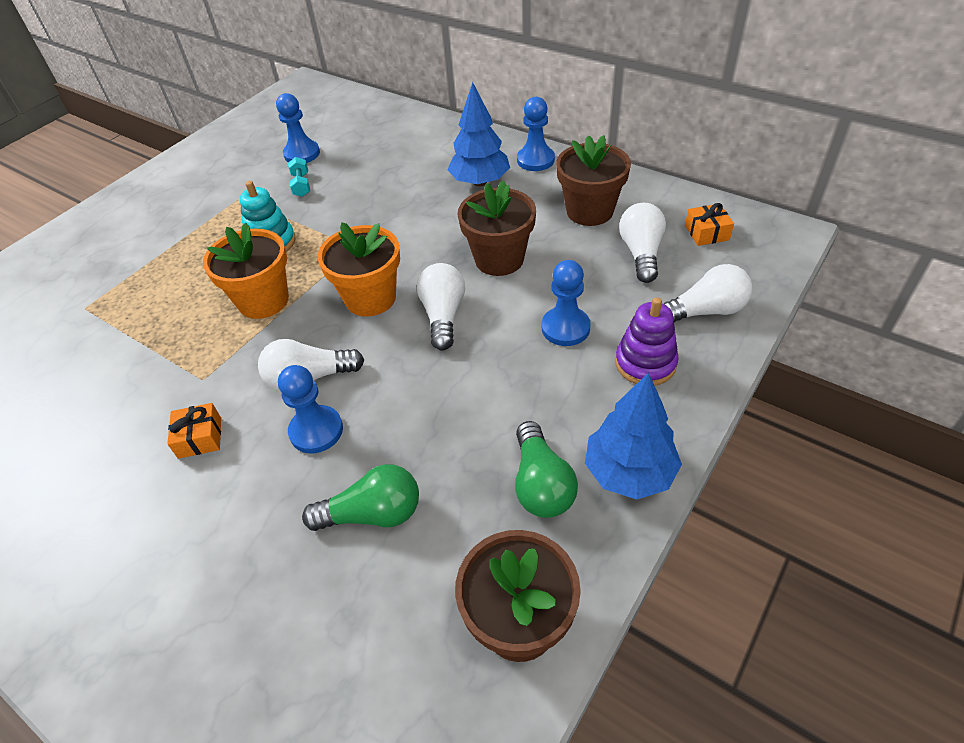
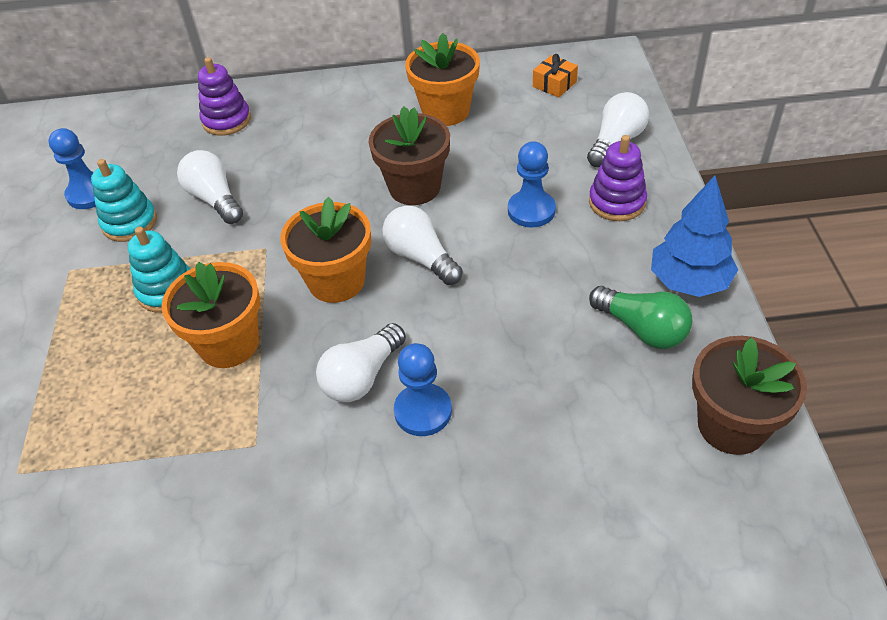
camera: 40 degrees left, 0 degrees up
orange gift [167,403,221,459] -> none
turquoise dumbbell [288,157,310,197] -> turquoise stacking toy [91,159,157,242]
green light bulb [302,464,419,531] -> none
blue tree [447,82,510,186] -> none
blue pawn [517,97,555,171] -> none
brown flower pot [556,135,631,226] -> orange flower pot [405,33,480,126]
white light bulb [619,203,666,283] -> white light bulb moved to [177,150,243,224]
none -> purple stacking toy [198,57,251,136]

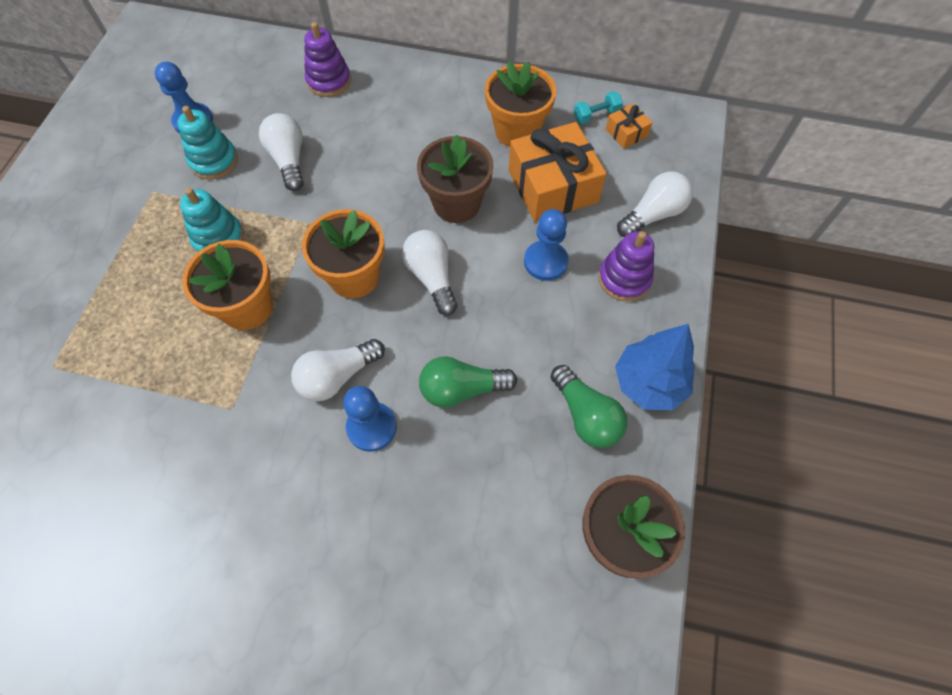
camera: 15 degrees right, 15 degrees up
none -> green light bulb [419,356,517,408]
none -> orange gift [509,122,607,222]
none -> turquoise dumbbell [574,91,623,124]

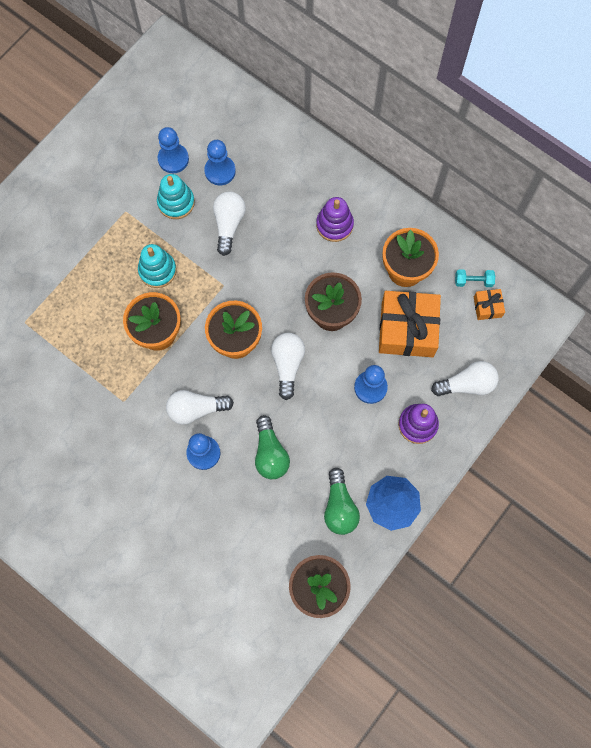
camera: 25 degrees right, 10 degrees up
purple stacking toy [304,22,351,97] -> purple stacking toy moved to [316,197,354,242]
green light bulb [419,356,517,408] -> green light bulb turned 120 degrees counterclockwise [255,415,290,479]
none -> blue pawn [204,140,236,185]

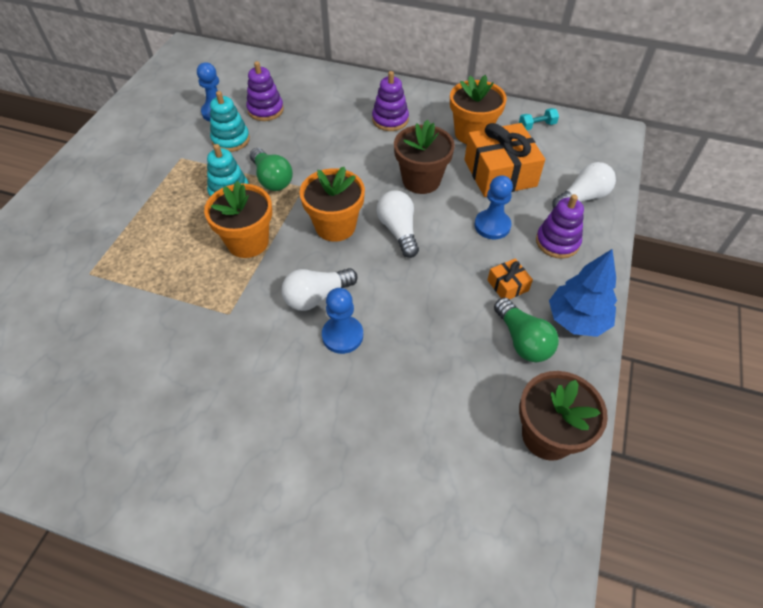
camera: 20 degrees left, 20 degrees down
blue pawn [204,140,236,185] -> purple stacking toy [246,61,284,121]
white light bulb [213,191,246,256] -> none
green light bulb [255,415,290,479] -> green light bulb moved to [250,148,293,191]
orange gift [474,289,505,320] -> orange gift moved to [488,258,533,299]

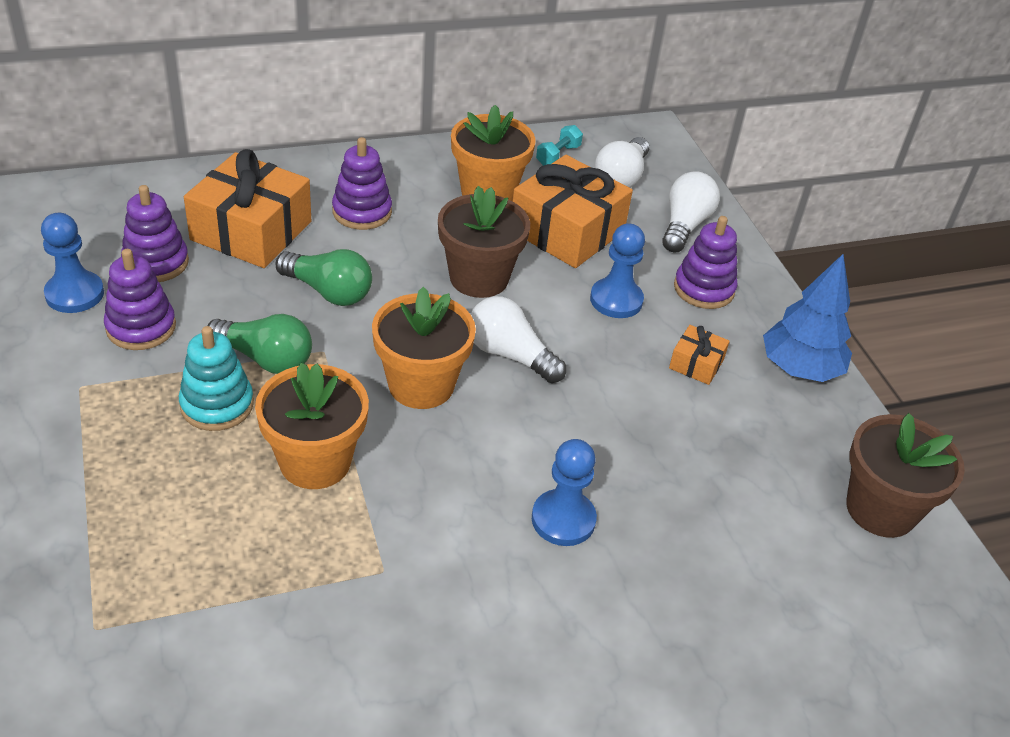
camera: 40 degrees left, 10 degrees down
turquoise stacking toy [210,91,250,152] -> purple stacking toy [104,249,176,350]
white light bulb [282,268,358,311] -> white light bulb moved to [595,137,649,188]
green light bulb [494,297,559,362] -> green light bulb moved to [275,249,372,306]
none -> orange gift [184,149,311,268]

